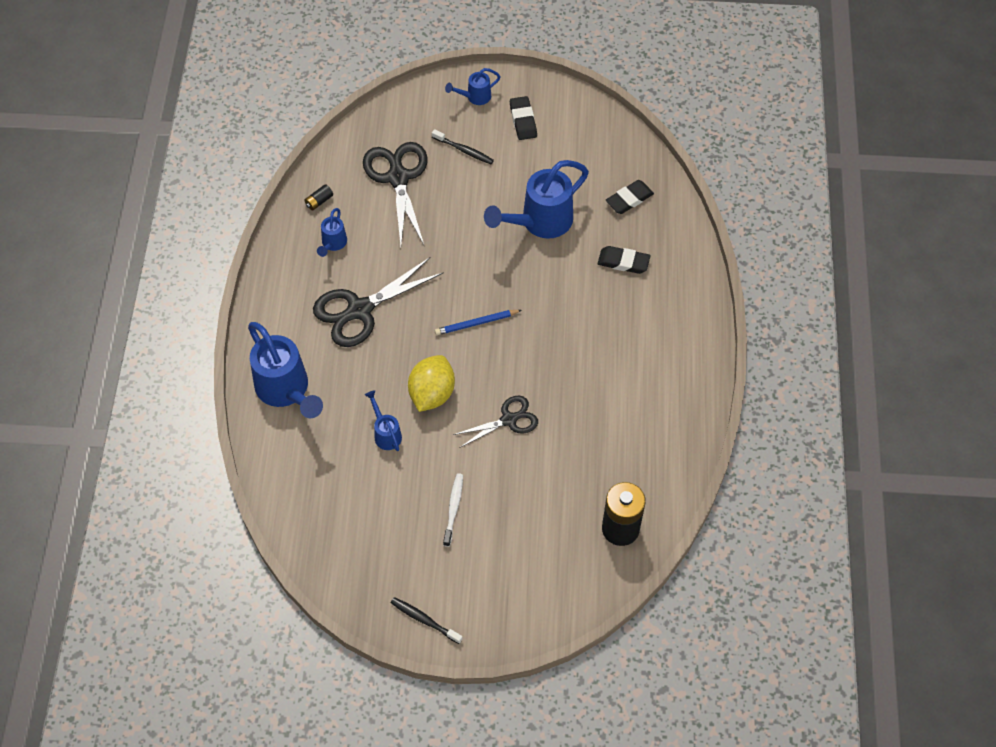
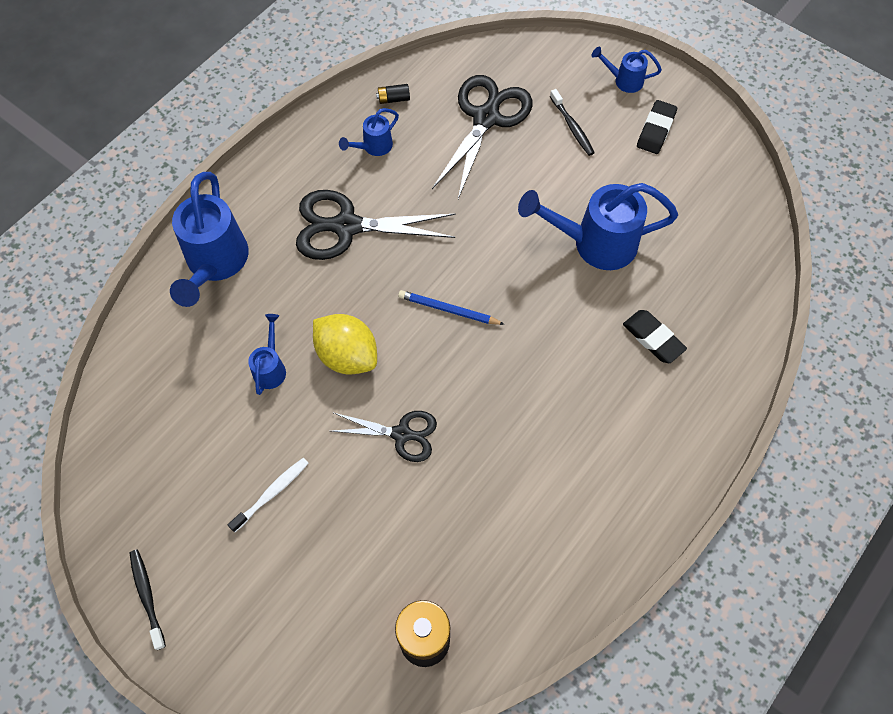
camera: 35 degrees right, 5 degrees up
yellow lemon [408,355,455,412] -> yellow lemon turned 75 degrees clockwise [313,314,377,374]
black eraser [606,180,654,214] -> none

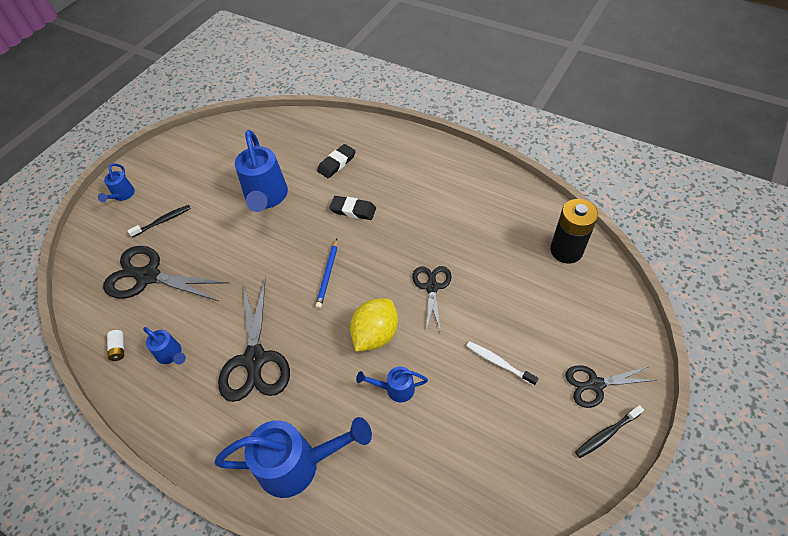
camera: 95 degrees left, 10 degrees down
black battery [376,84,410,104] -> white battery [107,330,124,361]
black eraser [637,100,677,154] -> black eraser moved to [329,196,376,220]
none -> black scissors [566,365,657,408]

